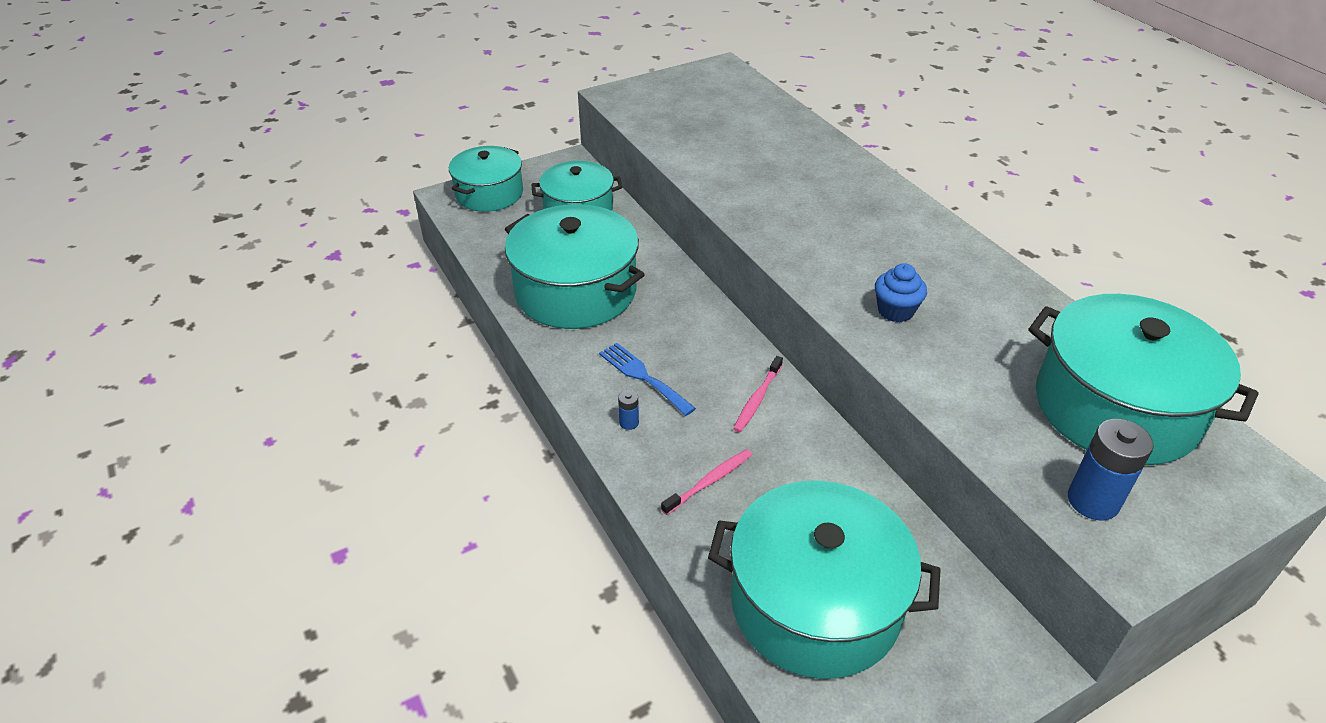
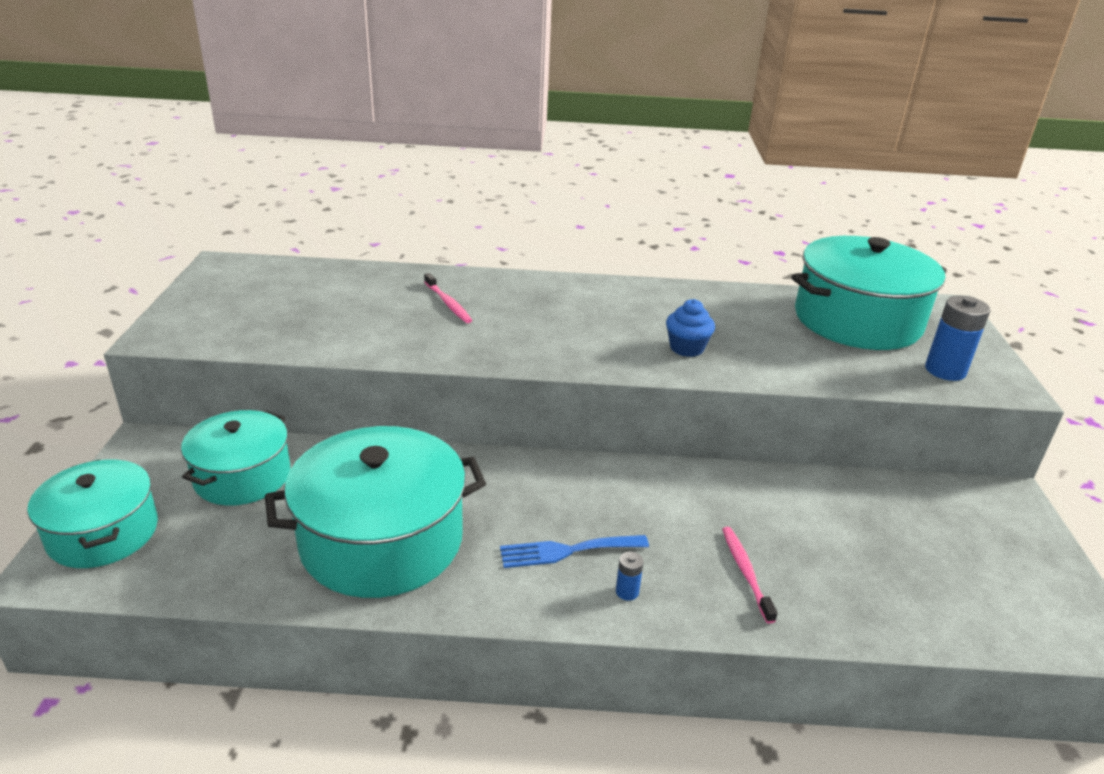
camera: 60 degrees left, 10 degrees down
turquoise pot [708,481,941,679] -> none
pink toothbrush [733,356,783,432] -> pink toothbrush moved to [424,273,472,323]

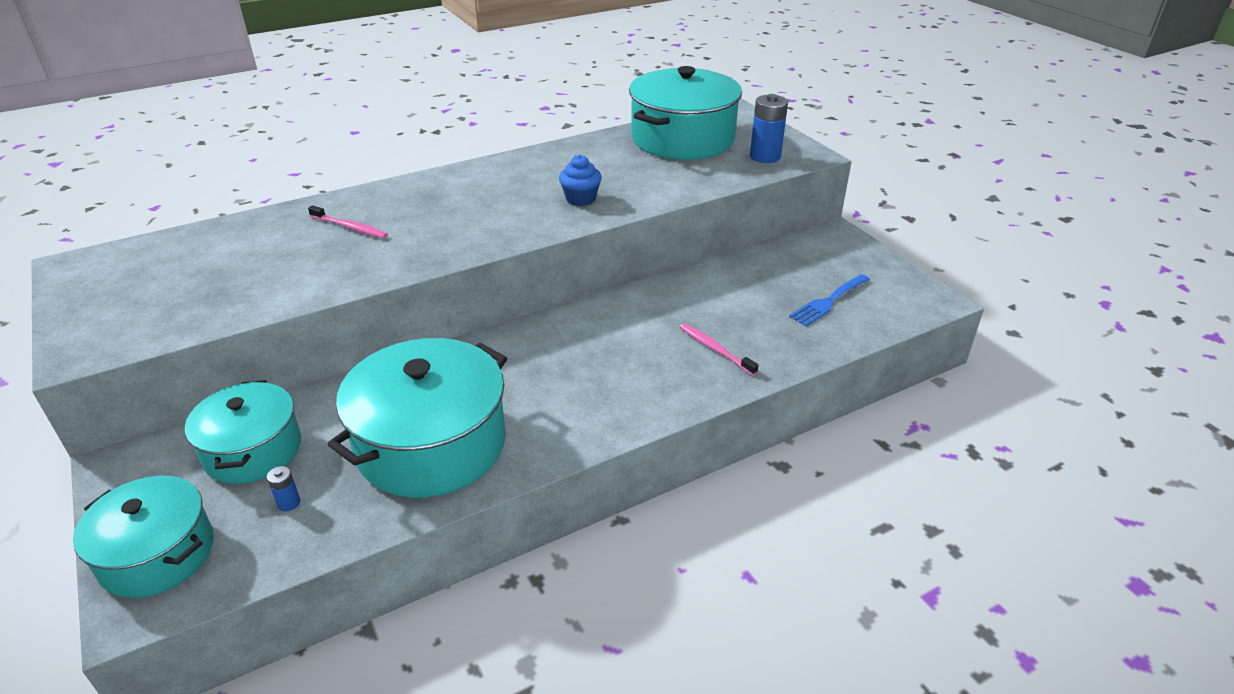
camera: 30 degrees left, 5 degrees up
blue fork [500,535,649,568] -> blue fork moved to [789,274,870,326]
blue battery [616,552,643,601] -> blue battery moved to [267,466,300,512]

